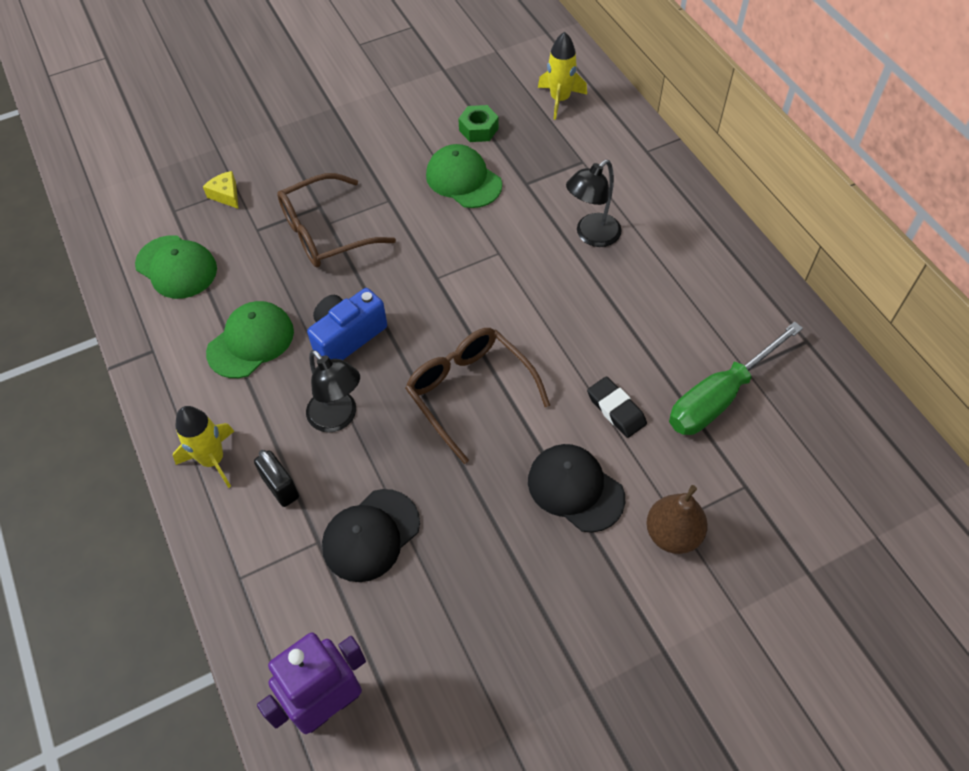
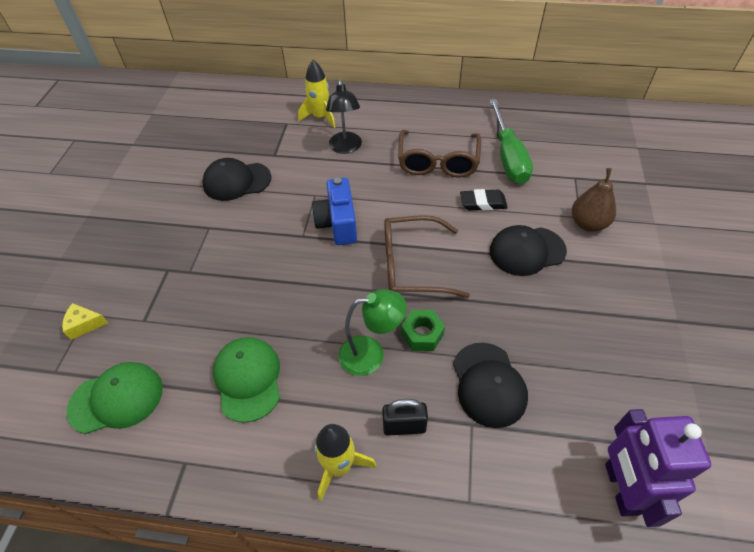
camera: 55 degrees left, 5 degrees down
brown glasses [277,173,396,267] -> brown glasses moved to [398,130,481,178]
black lamp [306,350,360,433] -> green lamp [338,289,407,376]
blue camera [307,288,387,360] -> blue camera moved to [312,178,357,245]
green cap [426,144,502,208] -> black cap [202,158,271,201]
green nut [458,105,499,142] -> green nut moved to [401,310,445,351]
yellow rocket [538,31,587,120] -> yellow rocket moved to [298,60,335,128]

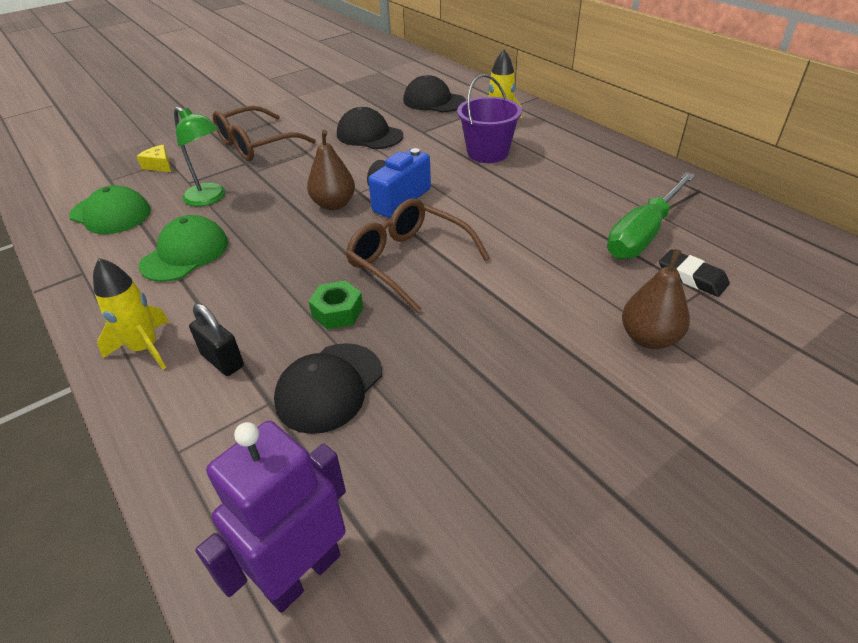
camera: 45 degrees right, 10 degrees down
black lamp [326,80,362,154] -> purple bucket [457,74,522,163]
green lamp [338,289,407,376] -> green lamp moved to [174,107,225,206]
brown glasses [398,130,481,178] -> brown glasses moved to [213,106,316,161]
black eraser [460,189,508,211] -> black eraser moved to [659,249,730,297]
black cap [490,225,567,276] -> black cap moved to [403,75,466,112]
none -> brown pear [307,130,355,210]

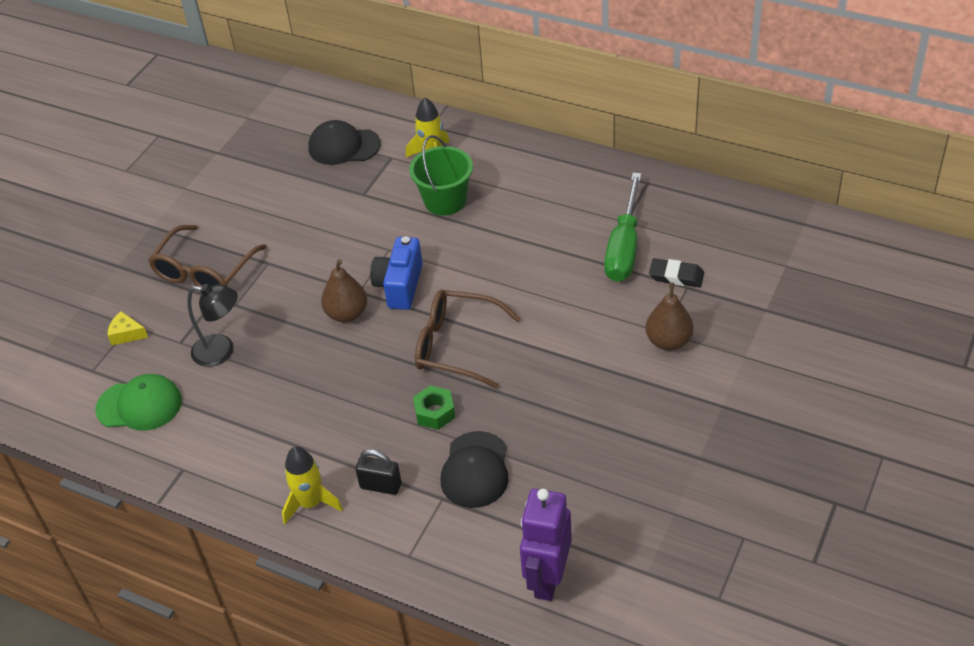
camera: 25 degrees left, 5 degrees up
green cap [139,215,228,282] -> none
green lamp [174,107,225,206] -> black lamp [187,284,238,367]
black cap [337,107,403,149] -> none
purple bucket [457,74,522,163] -> green bucket [409,135,473,216]

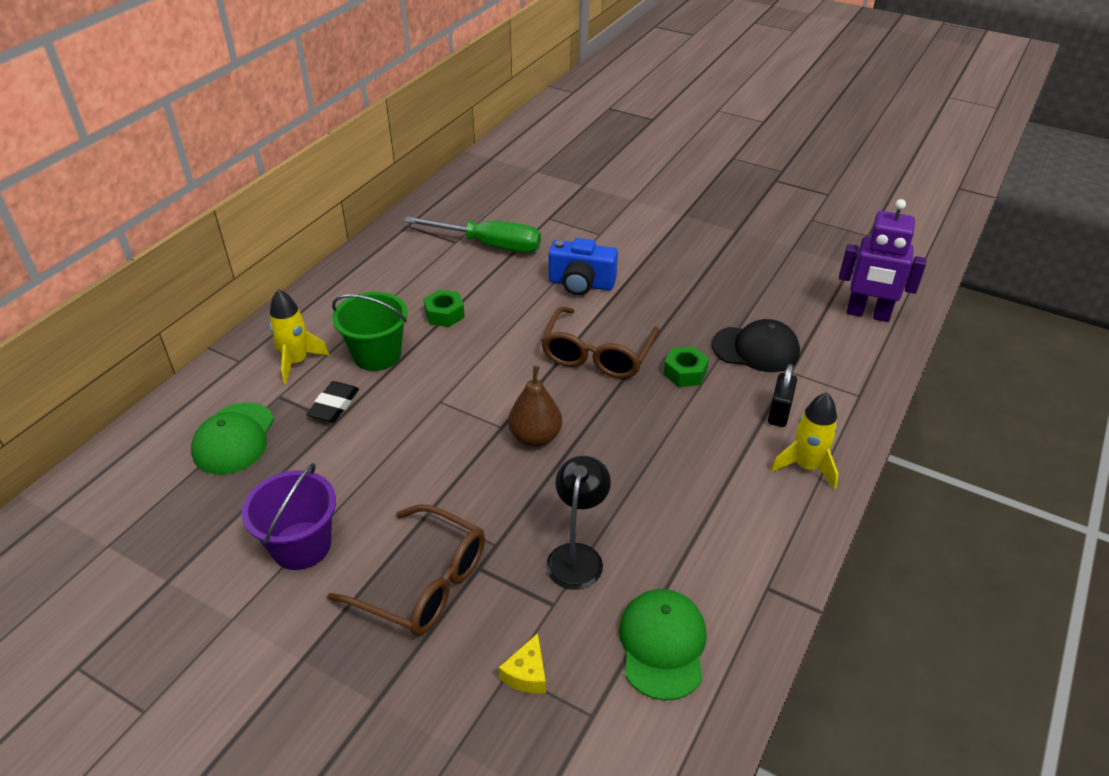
camera: 90 degrees left, 5 degrees down
black cap [308,120,381,165] -> green cap [191,403,274,474]
blue camera [370,237,423,310] -> blue camera moved to [549,238,618,295]
brown pear [645,282,693,351] -> none
black eraser [649,258,704,287] -> black eraser moved to [306,381,359,422]
none -> purple bucket [242,463,336,570]
none -> green nut [424,290,465,327]

